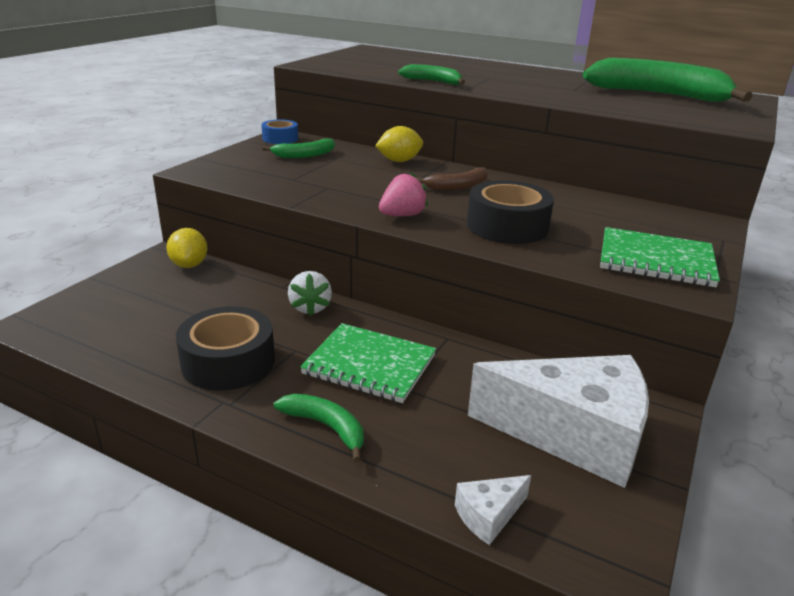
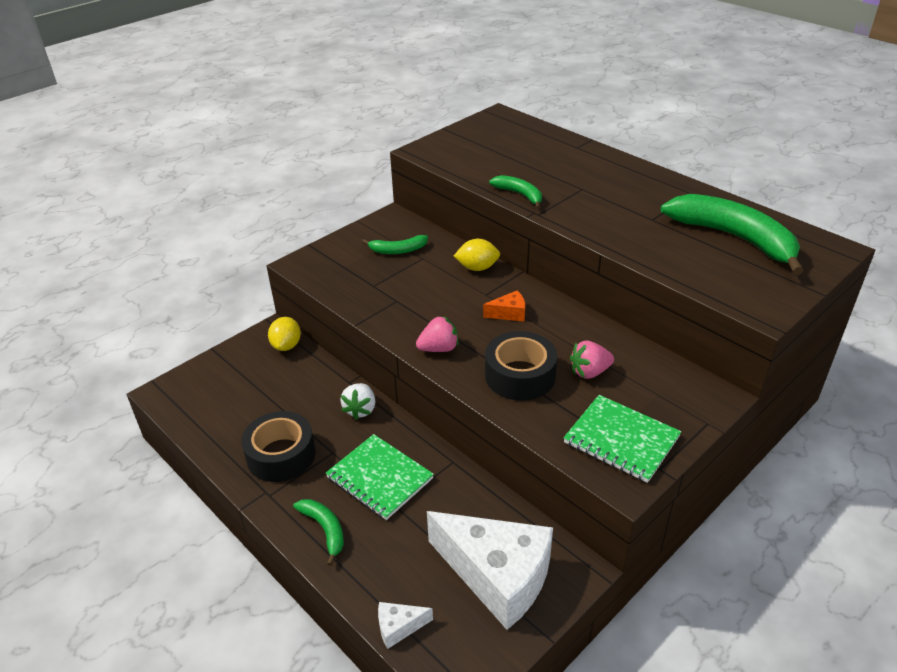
camera: 20 degrees right, 10 degrees up
blue tape [261,119,298,144] -> none
brown banana [417,167,488,191] -> orange cheese [483,290,525,322]
none -> pink strawberry [570,341,614,379]

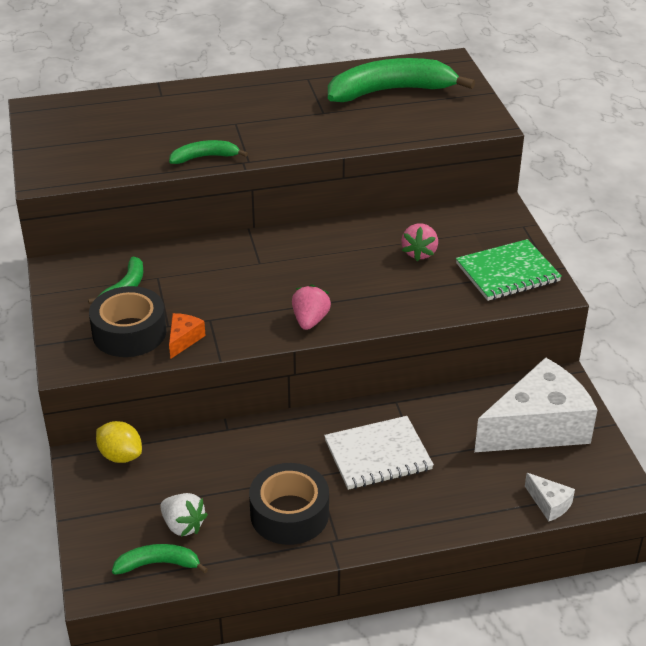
camera: 60 degrees left, 0 degrees up
green banana [293,499,344,566] -> green banana moved to [112,544,208,575]
green notebook [326,434,434,520] -> white notebook [324,416,434,490]
white strawberry [340,383,375,420] -> white strawberry moved to [160,493,208,537]
white cheese [378,602,433,649] -> white cheese turned 60 degrees counterclockwise [525,473,575,521]
yellow lemon [454,239,500,271] -> none
orange cheese [483,290,525,322] -> orange cheese moved to [169,313,206,359]
black tape [485,331,557,401] -> black tape moved to [89,286,166,357]

